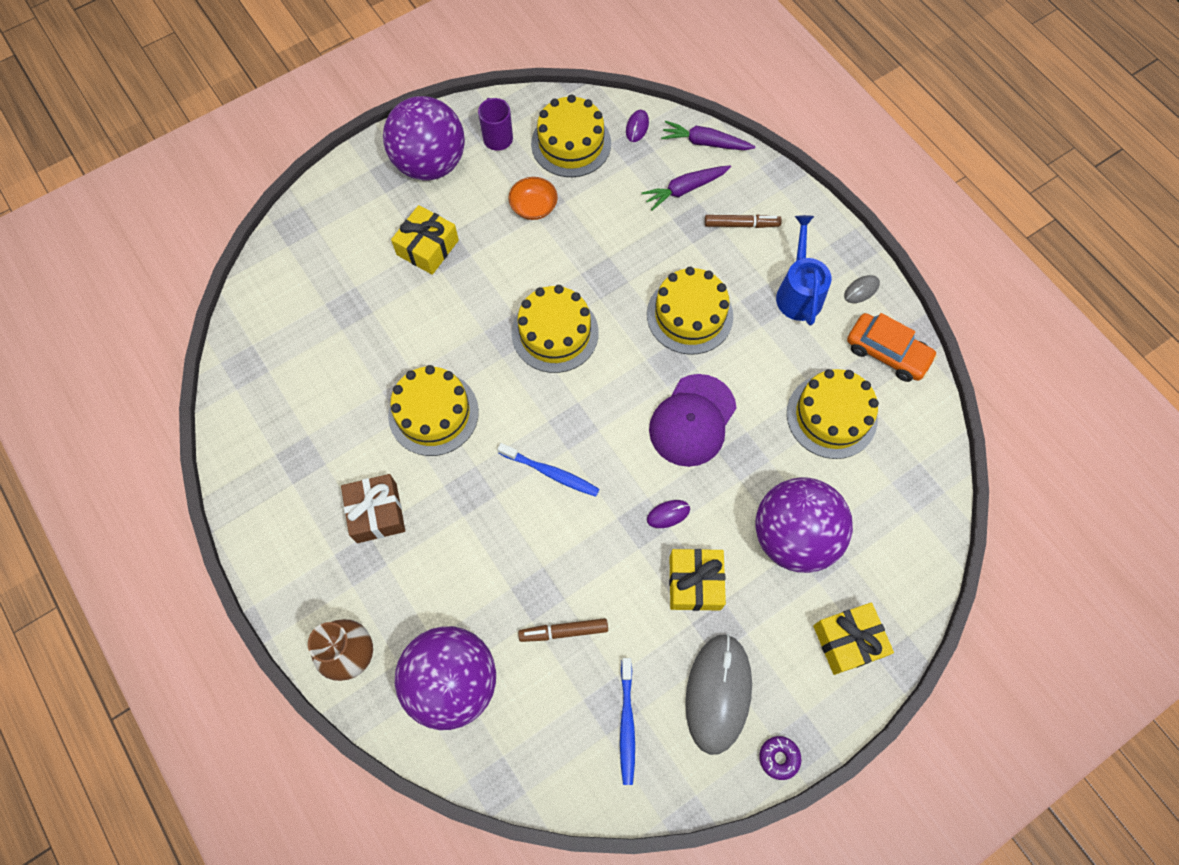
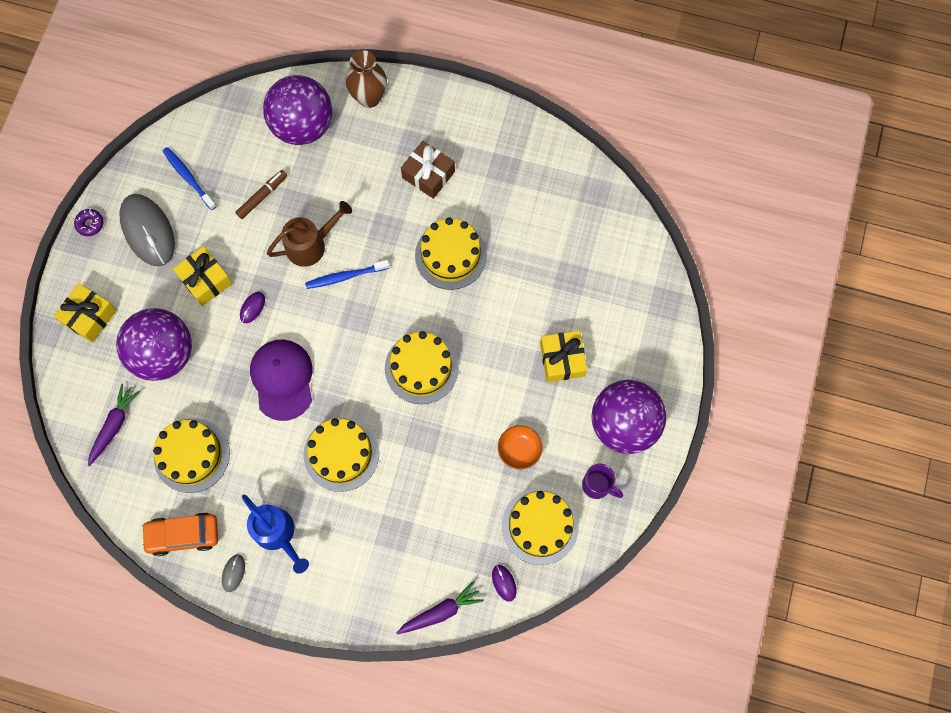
camera: 140 degrees right, 5 degrees up
purple carrot [641,165,731,211] -> purple carrot moved to [88,383,140,466]
brown marker [705,215,782,228] -> none
none -> brown watering can [267,201,352,267]

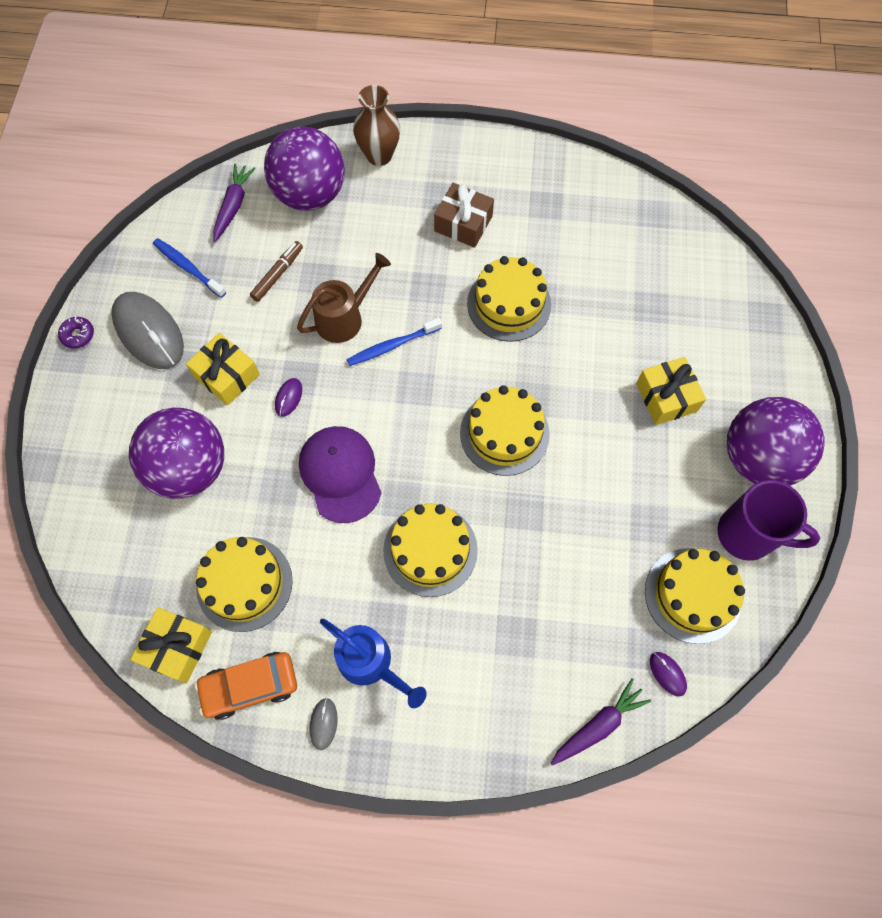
camera: 10 degrees left, 5 degrees down
yellow gift [54,283,117,343] -> yellow gift moved to [130,607,212,683]
purple carrot [88,383,140,466] -> purple carrot moved to [213,164,256,242]
orange bowl [498,425,542,469] -> none
purple mug [582,464,623,499] -> purple mug [717,480,820,561], size x1.62

